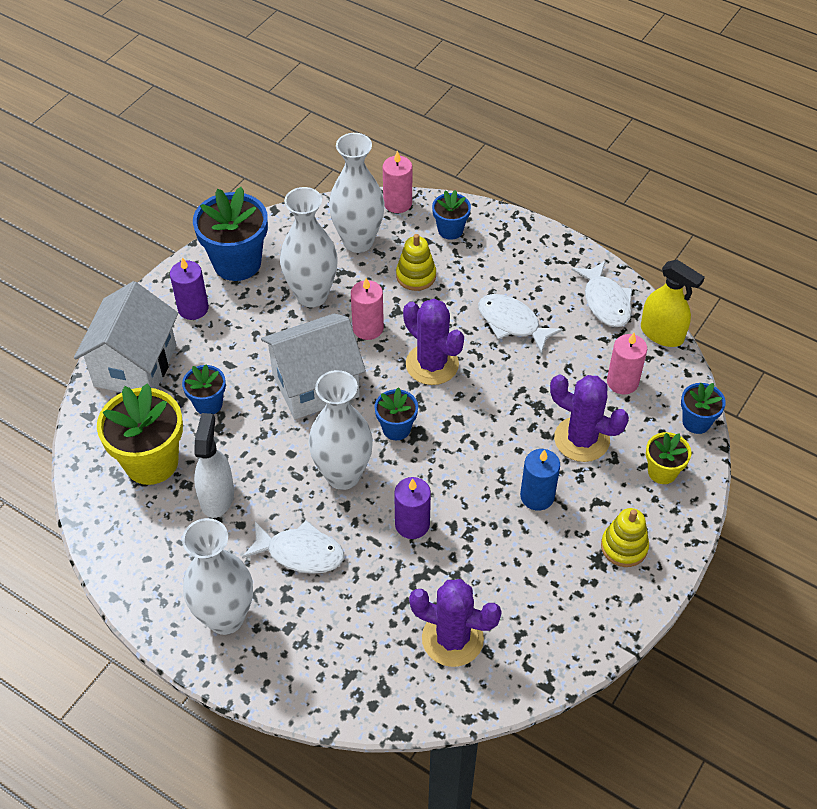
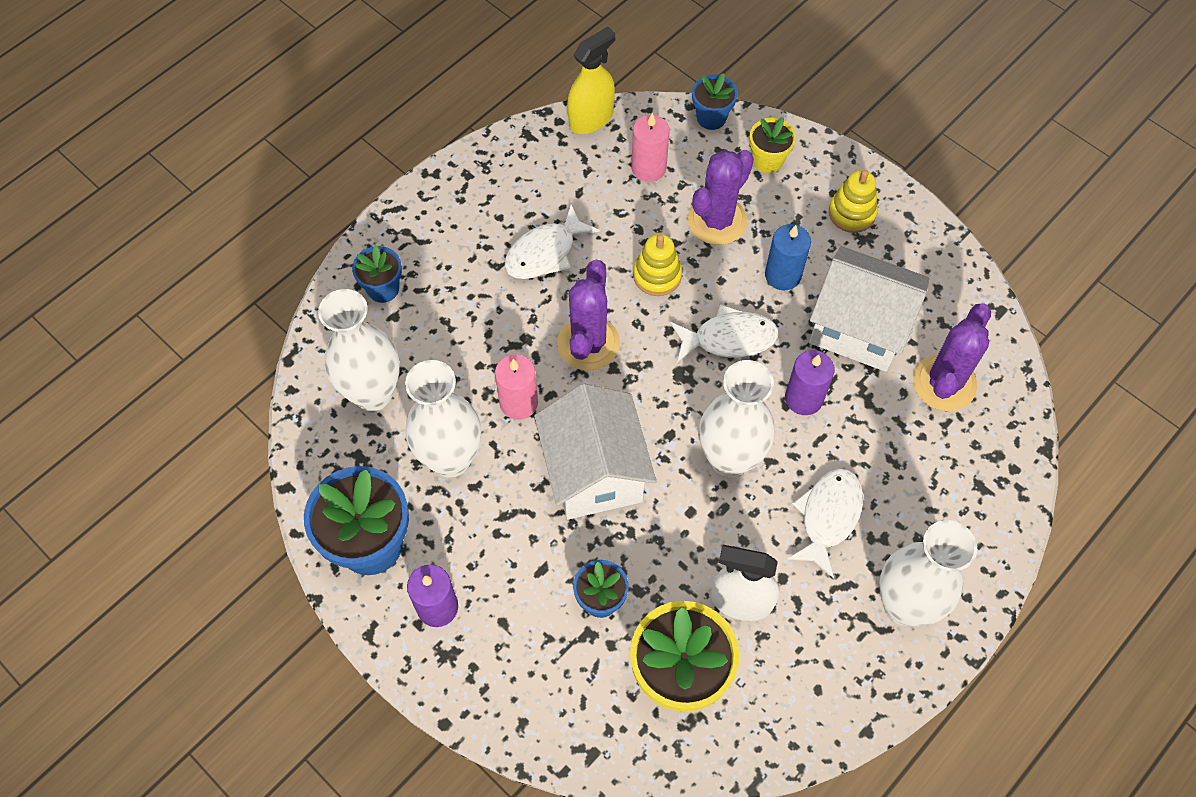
camera: 80 degrees left, 10 degrees up
white house [74,281,178,392] -> white house moved to [809,246,930,372]
blue flower pot [374,387,418,440] -> none
pink candle [383,151,412,213] -> none
yellow stacking toy [396,234,436,291] -> yellow stacking toy moved to [633,234,682,296]
purple cactus [403,299,464,385] -> purple cactus turned 45 degrees counterclockwise [557,260,620,371]
white fish [572,261,632,327] -> white fish moved to [670,304,779,362]

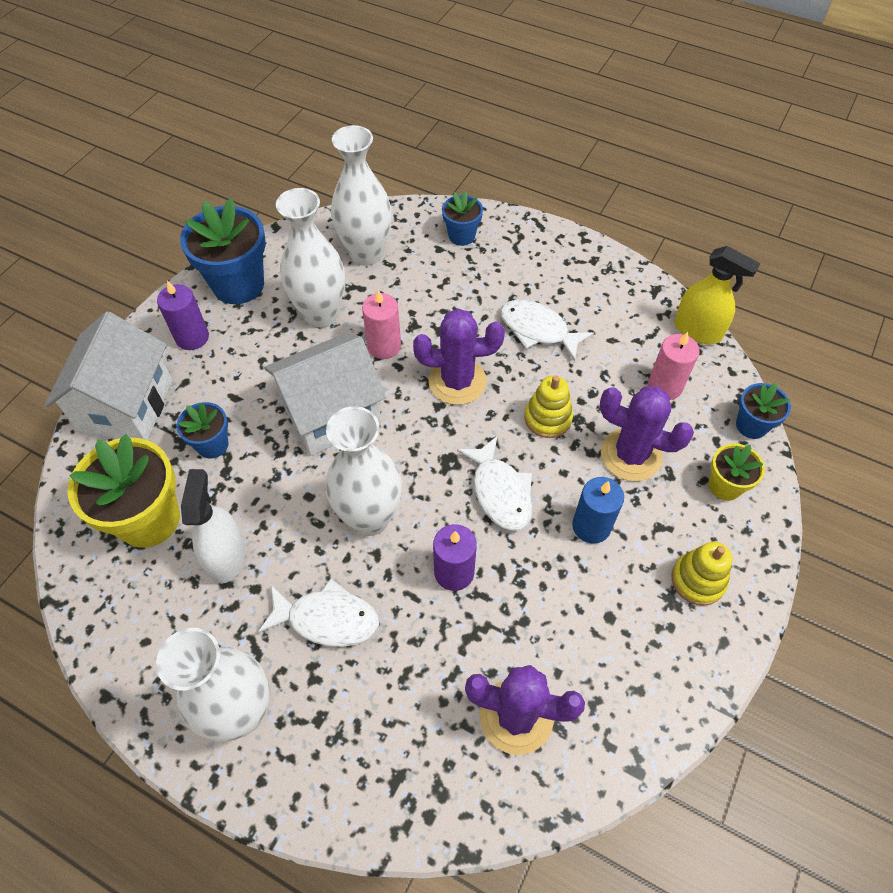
camera: 75 degrees right, 5 degrees down
white house [809,246,930,372] -> white house moved to [45,311,173,440]

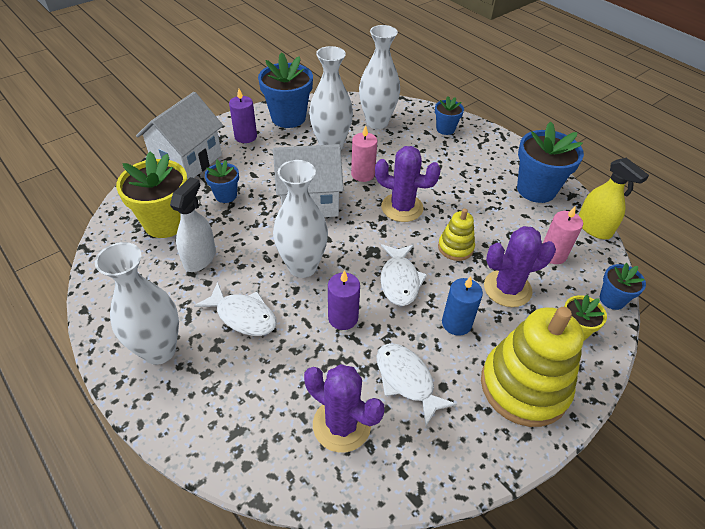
camera: 20 degrees right, 10 degrees down
white fish [500,300,594,362] -> white fish moved to [376,343,457,427]
purple cactus [599,386,694,481] -> purple cactus turned 60 degrees counterclockwise [484,226,556,307]
yellow stacking toy [672,542,732,606] -> yellow stacking toy [481,307,584,427], size x2.00
none -> blue flower pot [517,121,584,203]

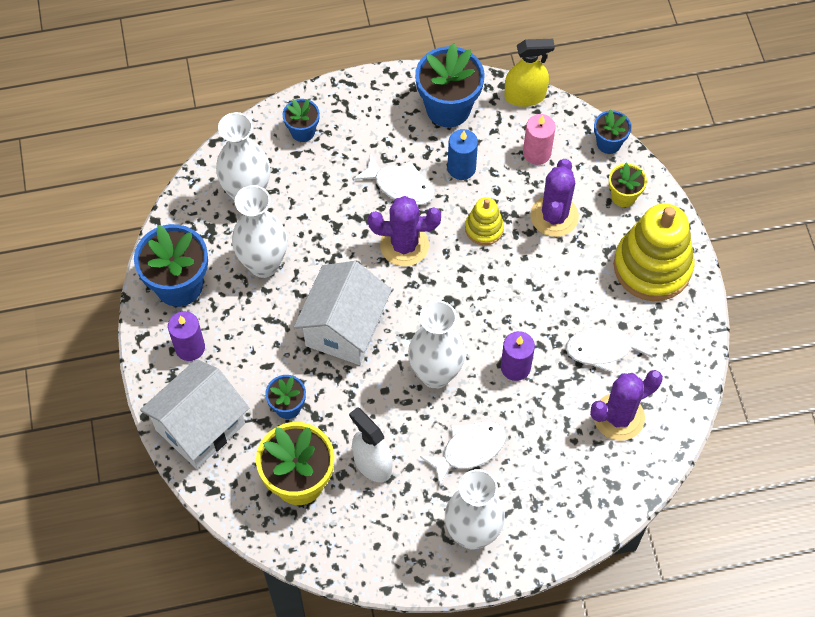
camera: 60 degrees left, 15 degrees up
white house [136,92,223,179] -> white house turned 75 degrees clockwise [140,359,249,469]
pink candle [351,125,377,182] -> none
purple cactus [375,146,441,222] -> purple cactus turned 45 degrees clockwise [368,196,441,267]
white fish [381,244,427,306] -> white fish moved to [353,153,434,205]
blue candle [442,276,483,336] -> blue candle moved to [448,129,478,180]

